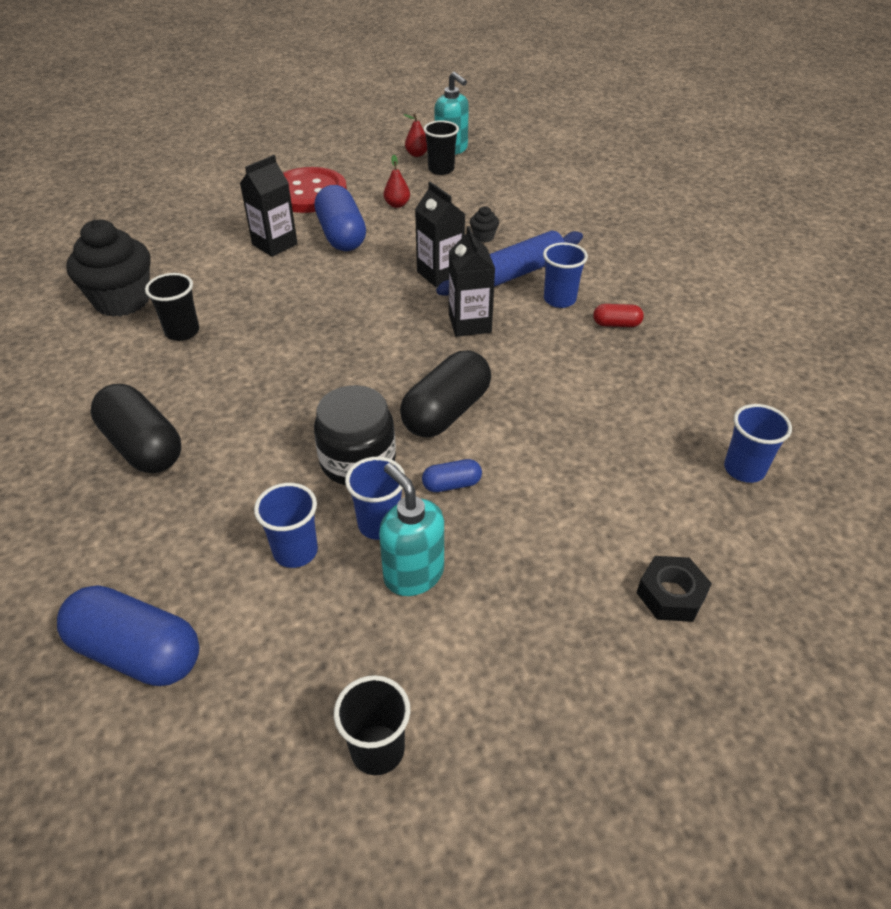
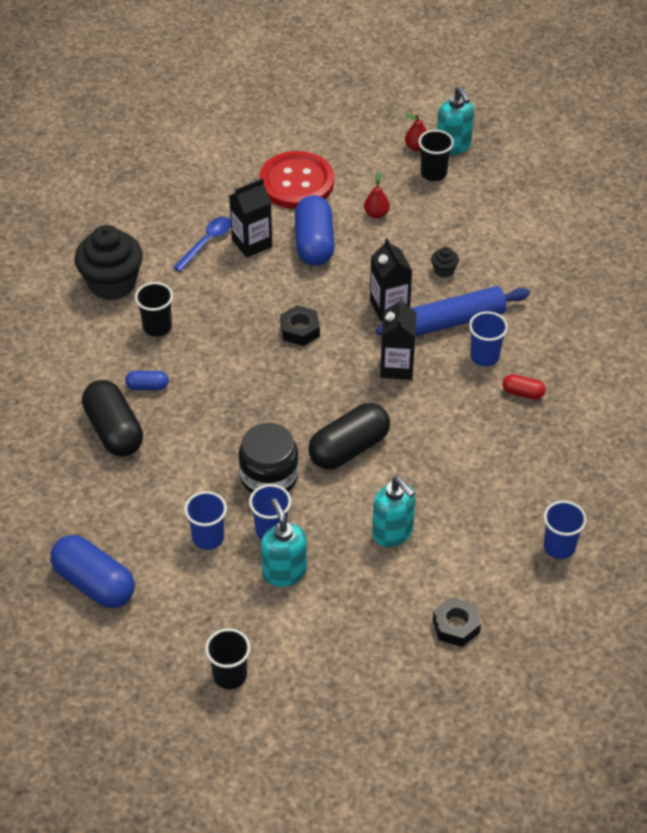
camera: 15 degrees right, 5 degrees up
blue capsule [422,459,482,492] -> blue capsule moved to [125,371,169,390]
none -> blue spoon [173,217,231,272]
none -> black nut [280,305,320,346]
none -> turquoise soap dispenser [372,477,416,547]

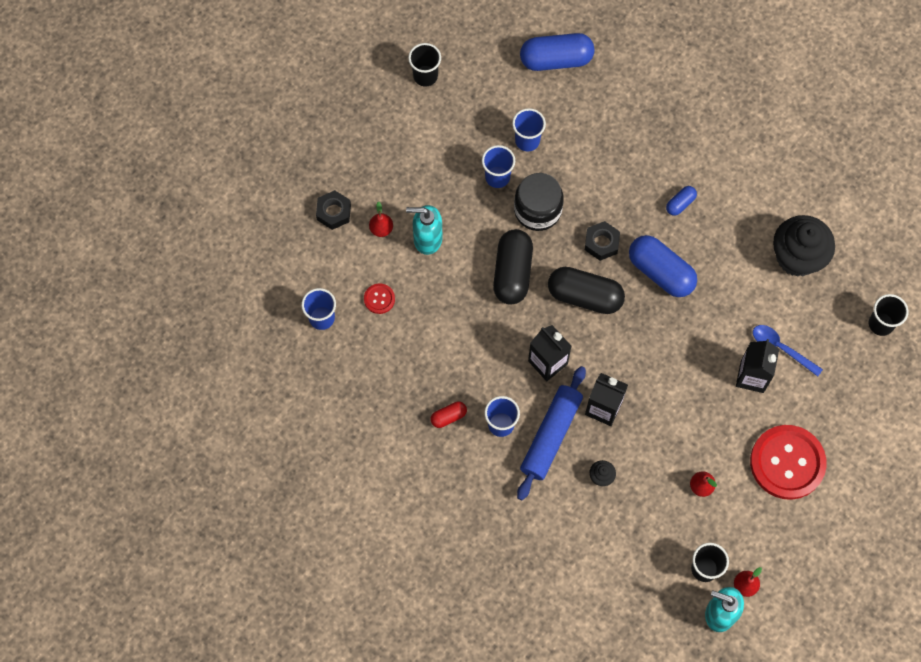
camera: 135 degrees right, 20 degrees up
black capsule [82,380,143,456] -> black capsule moved to [548,267,625,314]
black cup [135,282,173,337] -> black cup moved to [869,294,908,336]
blue spoon [173,217,231,272] -> blue spoon turned 135 degrees clockwise [753,325,823,376]
turquoise soap dispenser [261,498,307,587] -> none
black nut [280,305,320,346] -> black nut moved to [585,221,620,261]
blue capsule [295,195,335,266] -> blue capsule moved to [629,235,697,297]
none -> red button [364,283,395,314]
none -> red pear [369,201,393,237]

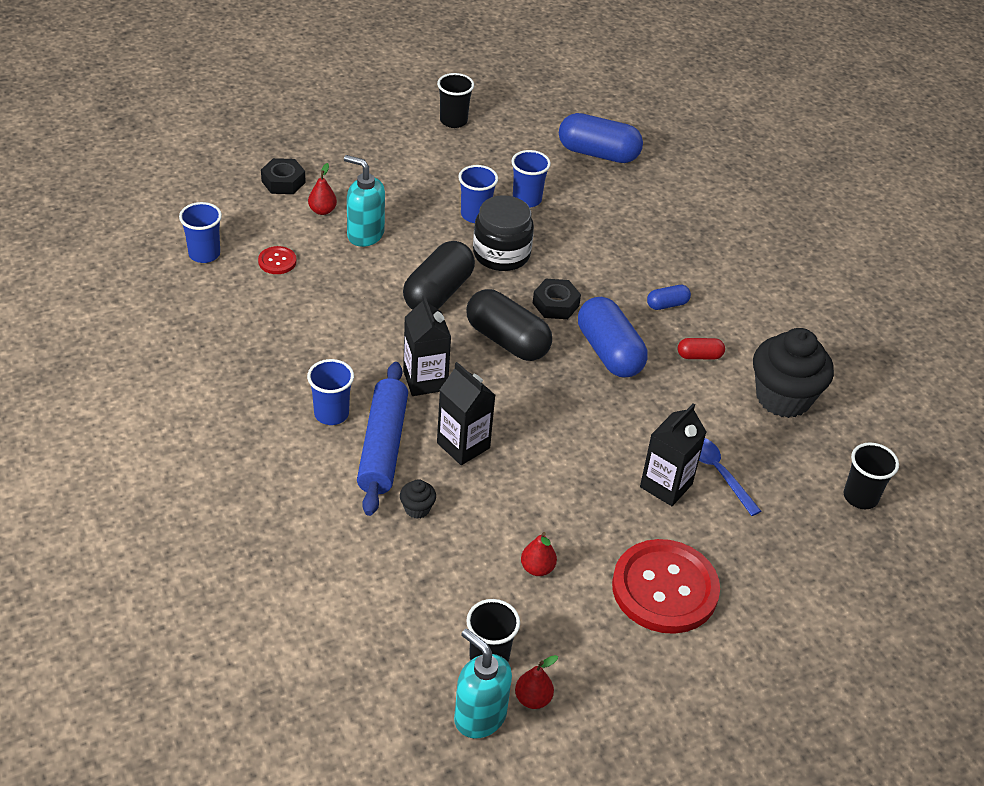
camera: 20 degrees right, 25 degrees down
red capsule [431,401,467,428] -> red capsule moved to [678,338,725,360]
blue rolling pin [517,366,586,500] -> blue rolling pin turned 45 degrees counterclockwise [357,362,408,516]

